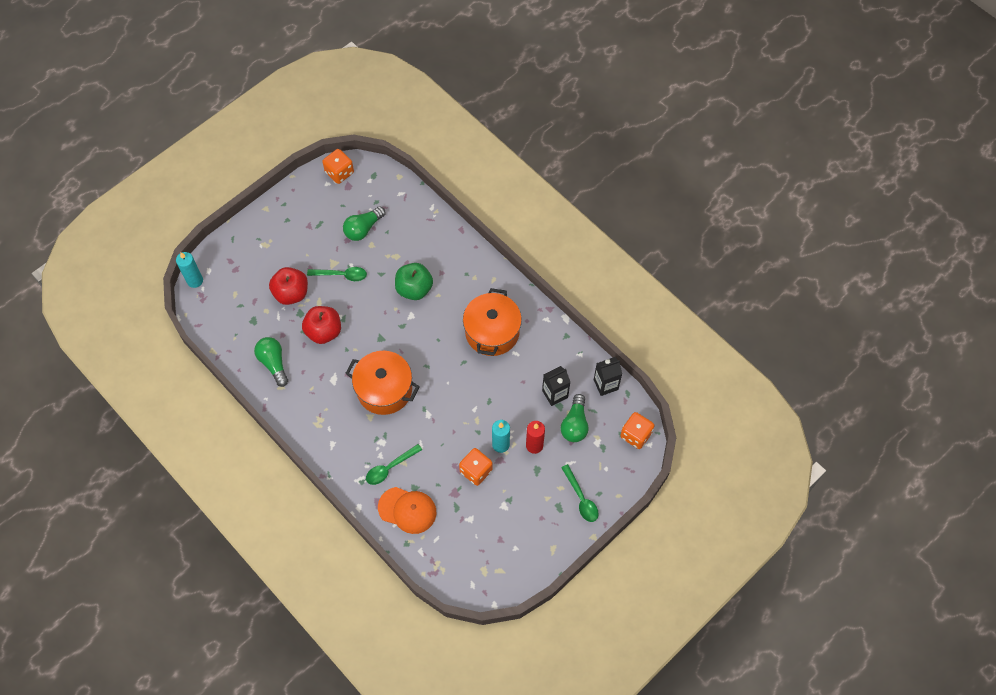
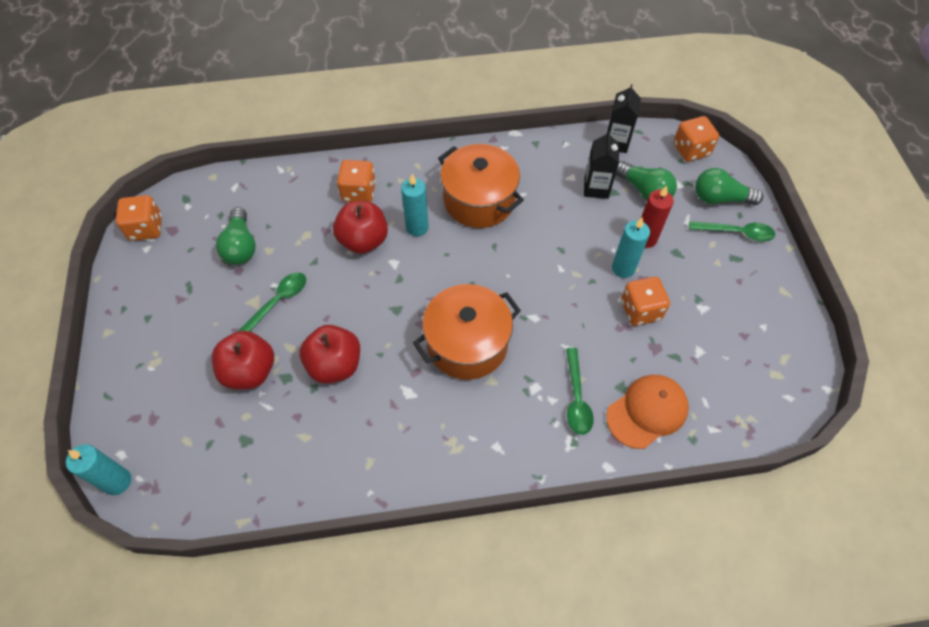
camera: 55 degrees left, 5 degrees down
green light bulb [254,337,288,387] -> green light bulb moved to [695,168,763,205]
green apple [395,263,433,300] -> red apple [333,201,388,254]
none -> orange dice [337,160,376,202]
none -> turquoise candle [401,174,429,236]

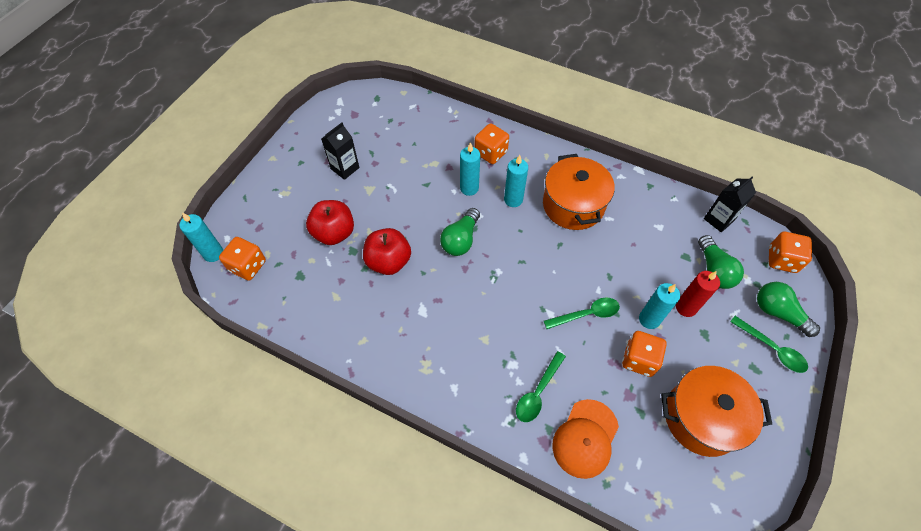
camera: 35 degrees right, 0 degrees up
orange dice [116,195,162,241] -> orange dice moved to [219,237,266,281]
green light bulb [216,207,256,265] -> green light bulb moved to [440,208,480,256]
green spoon [237,272,306,332] -> green spoon moved to [544,297,620,329]
red apple [333,201,388,254] -> turquoise candle [460,142,480,196]
orange pot [413,284,521,380] -> orange pot moved to [661,366,772,457]
black carton [584,131,619,199] -> black carton moved to [321,122,360,180]
orange cap [606,375,689,449] -> orange cap turned 120 degrees clockwise [552,399,619,479]

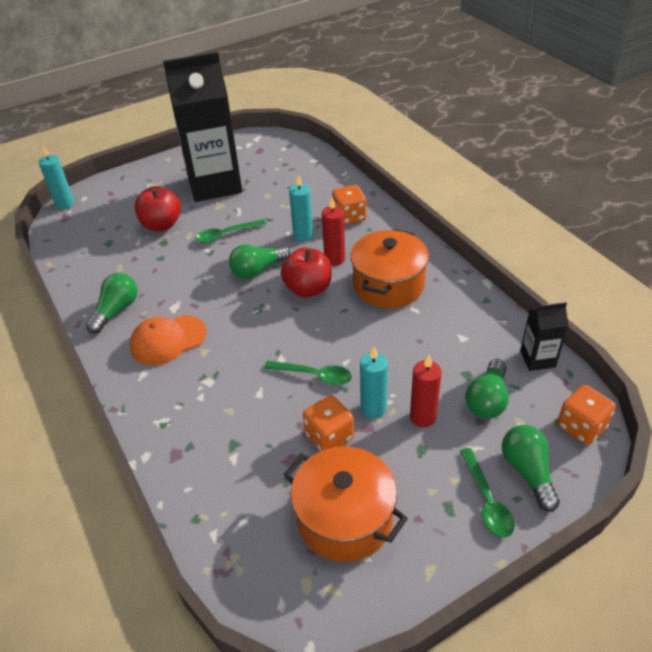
camera: 35 degrees right, 15 degrees down
orange dice [219,237,266,281] -> none
black carton [321,122,360,180] -> black carton [163,52,242,202], size x2.33
red apple [363,228,411,275] -> red apple moved to [281,248,332,297]
turquoise candle [504,155,528,207] -> red candle [322,198,345,265]
green spoon [516,351,566,422] -> green spoon moved to [195,219,266,243]
orange cap [552,399,619,479] -> orange cap moved to [130,315,207,366]
none -> green light bulb [86,273,138,334]

